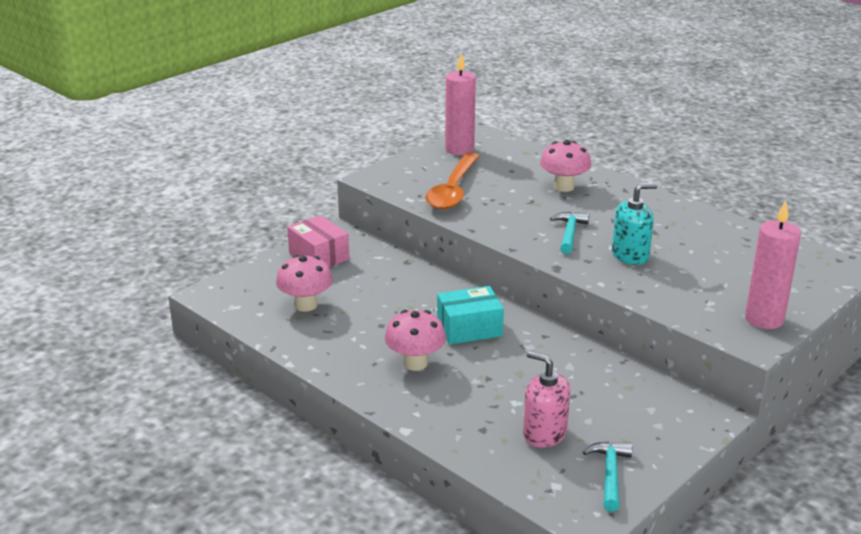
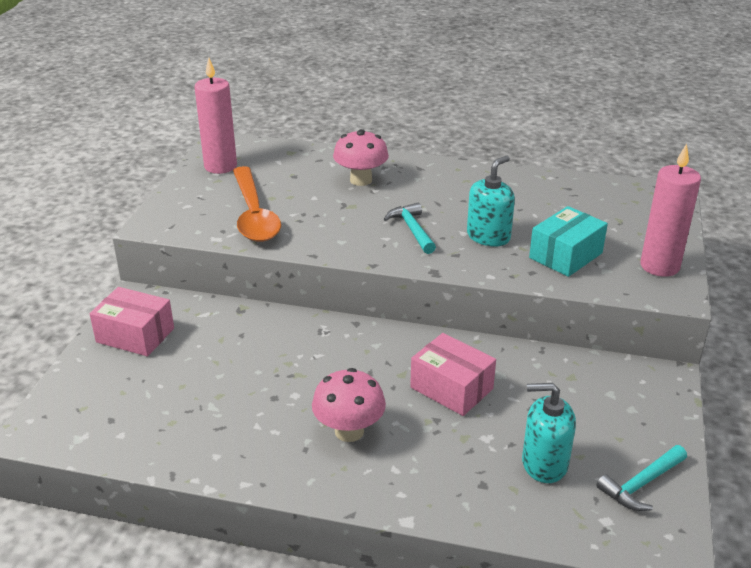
camera: 30 degrees left, 5 degrees up
pink mushroom [276,255,333,312] -> none
turquoise box [437,286,504,345] -> turquoise box moved to [529,206,608,277]
pink soap dispenser [523,351,570,448] -> turquoise soap dispenser [522,383,576,483]
turquoise hammer [583,441,632,512] -> turquoise hammer turned 105 degrees counterclockwise [596,445,687,511]
none -> pink box [410,333,496,416]

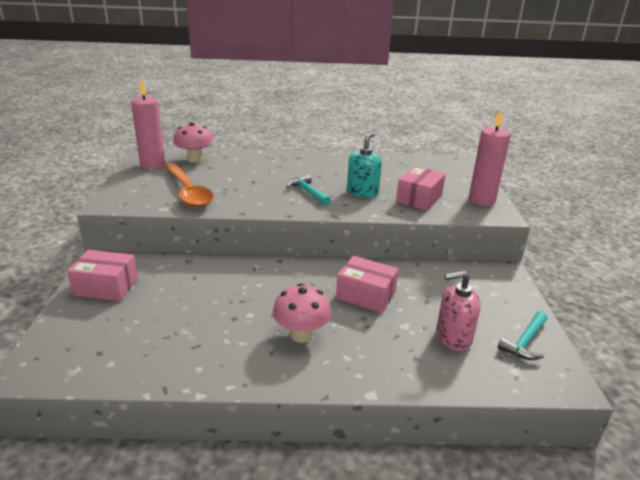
camera: 15 degrees left, 5 degrees down
pink mushroom [333,129,389,186] -> pink mushroom moved to [173,122,213,163]
turquoise soap dispenser [522,383,576,483] -> pink soap dispenser [436,271,481,351]
turquoise box [529,206,608,277] -> pink box [396,166,446,211]

